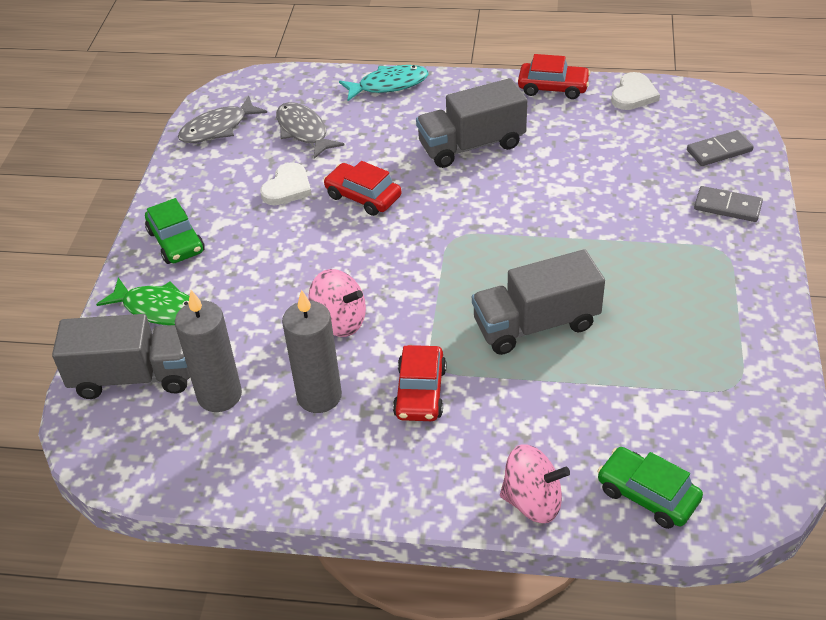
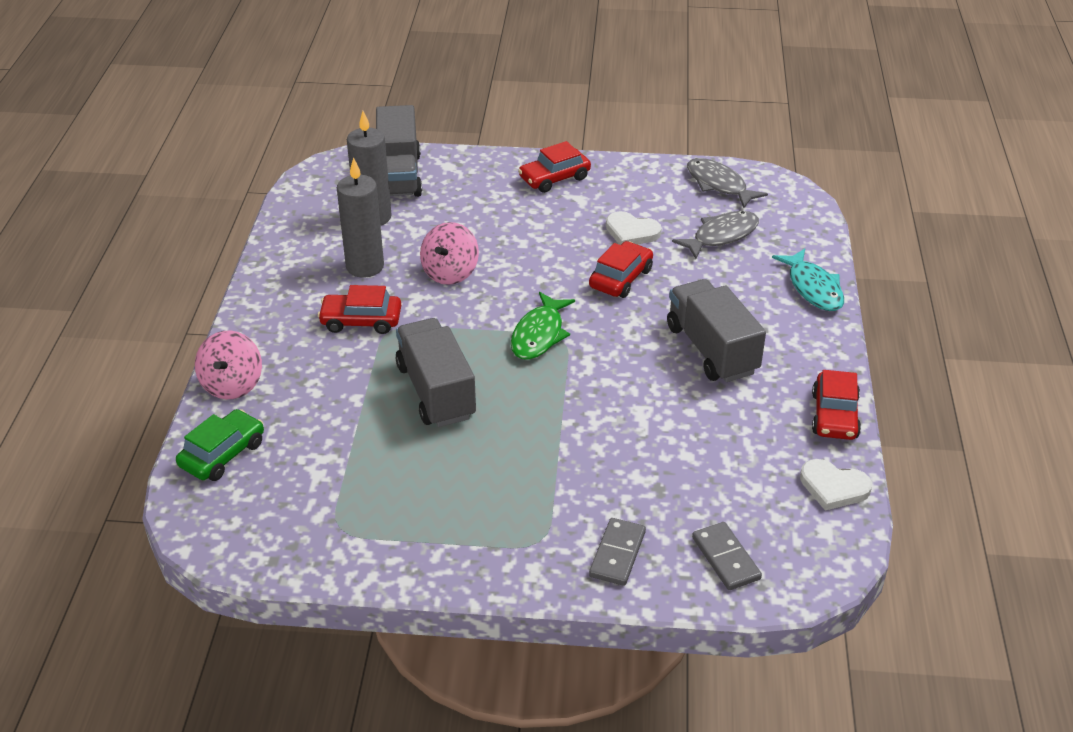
camera: 85 degrees right, 5 degrees down
green fish [96,277,189,325] -> green fish moved to [511,292,575,360]
green car [145,198,205,264] -> red car [518,141,591,193]

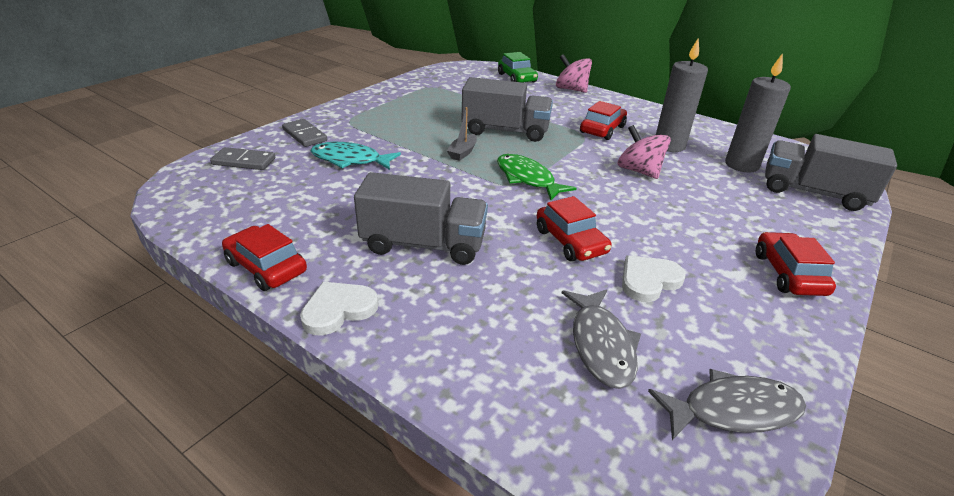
camera: 120 degrees right, 5 degrees down
turquoise fish [772,249,844,311] -> turquoise fish moved to [311,142,401,170]
white heart [800,459,872,511] -> white heart moved to [300,282,378,335]
none -> grey boat [447,107,477,161]

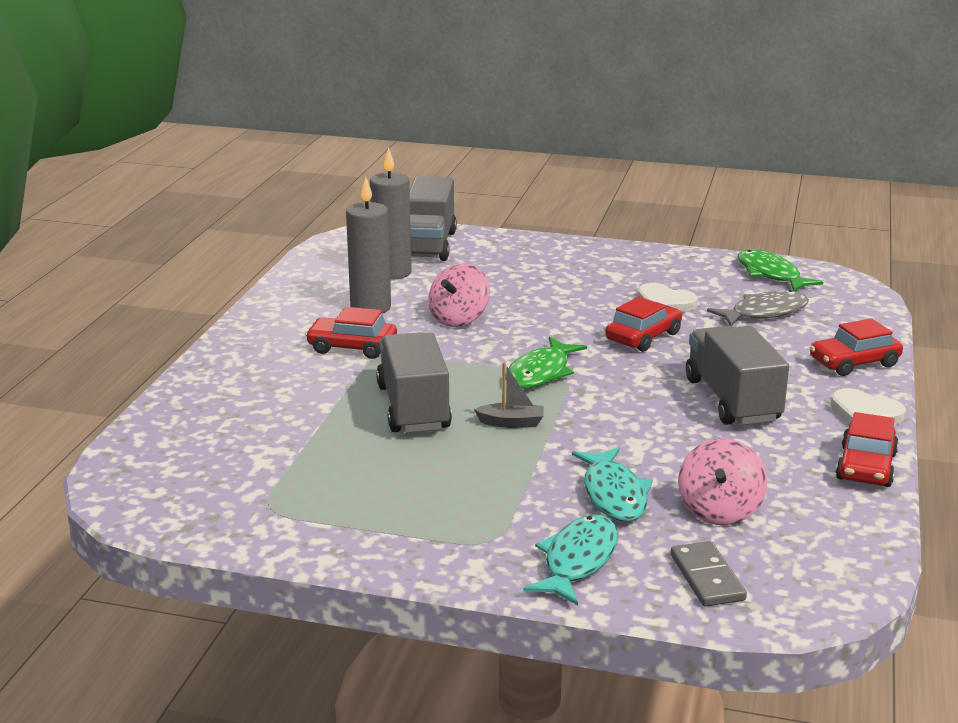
camera: 110 degrees left, 10 degrees down
grey domino [282,119,327,147] -> turquoise fish [523,514,618,605]
green car [498,52,538,83] -> none
pink spinning top [556,54,592,93] -> pink spinning top moved to [678,439,767,525]
grey fish [648,369,806,440] -> green fish [737,249,823,292]
red car [756,232,836,296] -> red car moved to [810,318,903,376]

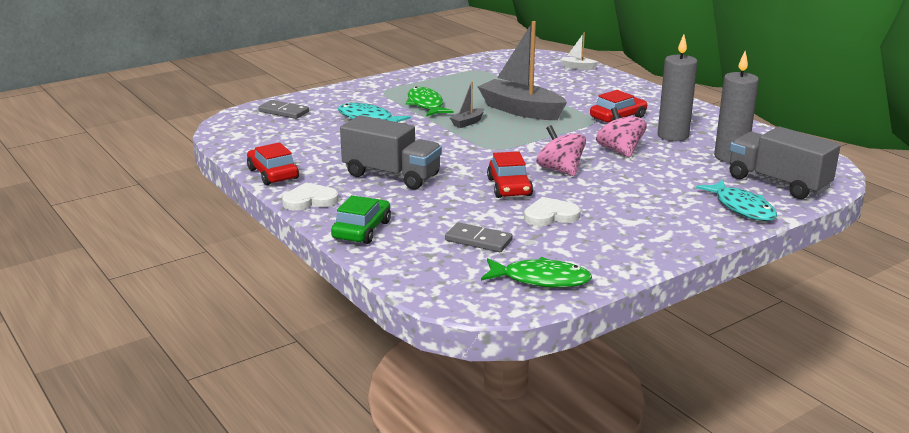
camera: 130 degrees right, 0 degrees up
grey truck [376,332,452,433] -> grey boat [477,21,567,120]
green fish [506,337,587,389] -> green fish moved to [406,87,454,116]
turquoise fish [523,514,618,605] -> turquoise fish moved to [696,180,777,221]
pink spinning top [678,439,767,525] -> pink spinning top moved to [536,125,586,176]
grey fish [707,290,809,326] -> grey domino [445,222,513,252]
red car [810,318,903,376] -> green car [331,195,391,244]
none -> white boat [560,33,598,70]

